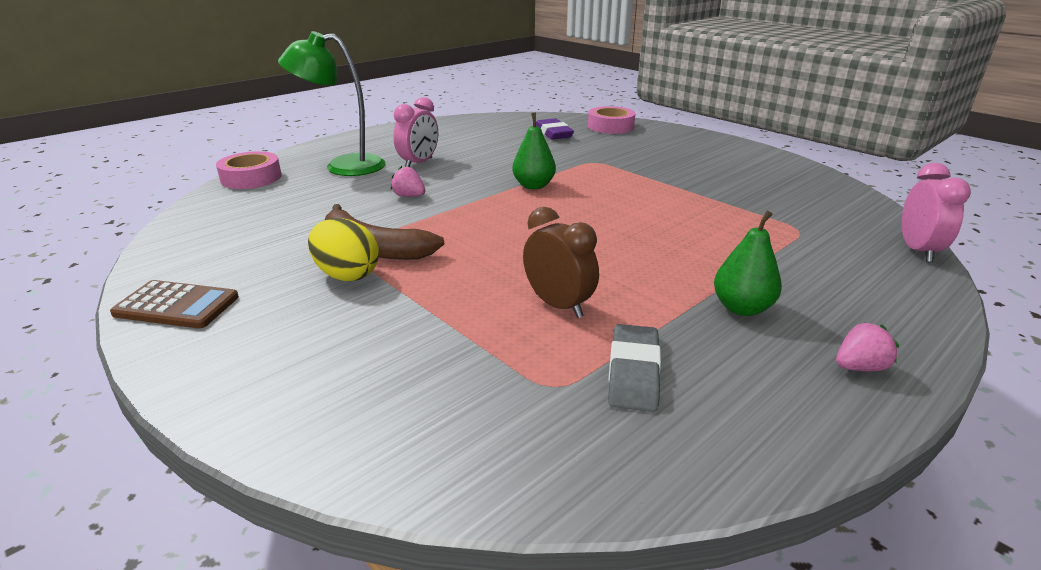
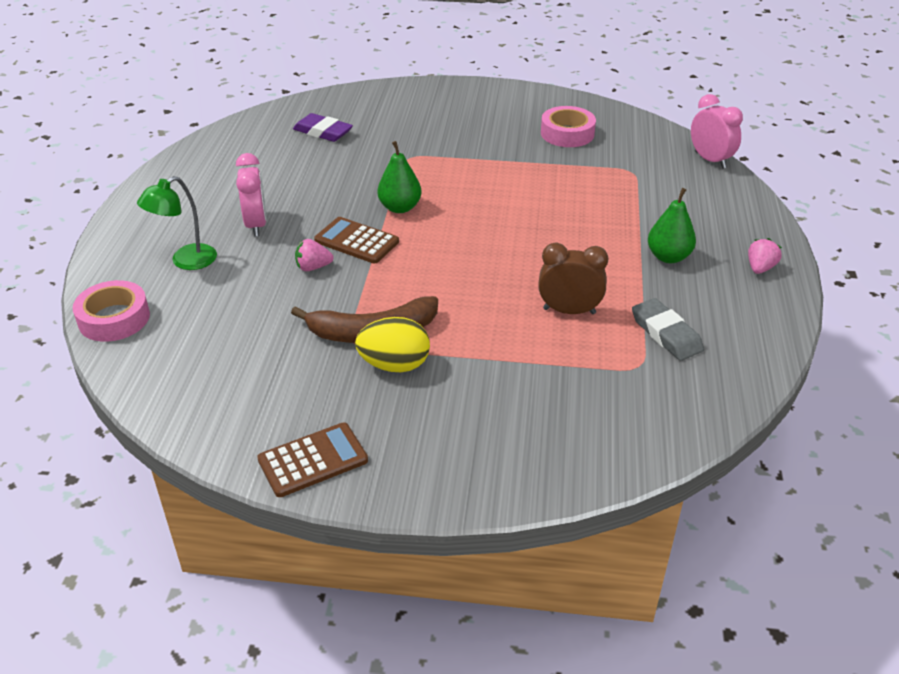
camera: 40 degrees left, 10 degrees up
green lamp [278,31,385,176] -> green lamp [137,176,217,270], size x0.65
pink tape [588,106,635,134] -> pink tape moved to [541,106,596,147]
none -> brown calculator [314,217,399,264]

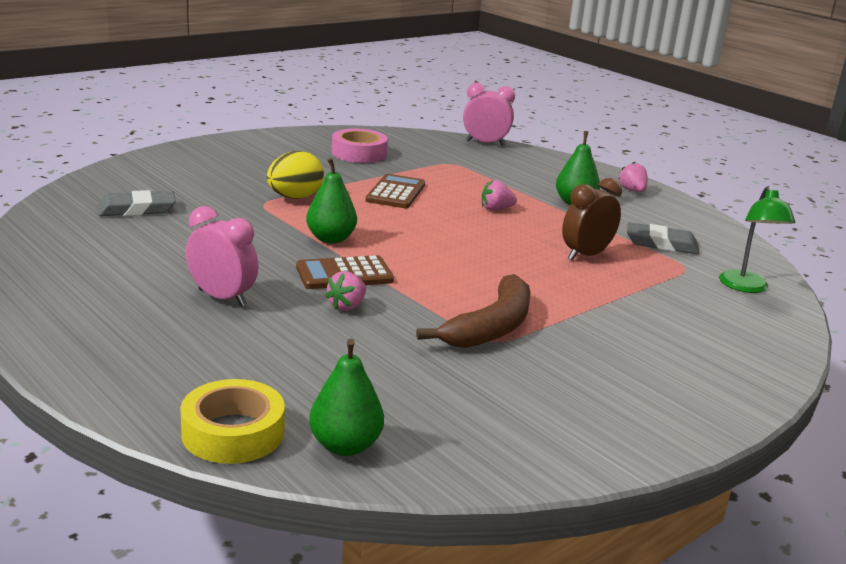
camera: 50 degrees left, 15 degrees down
pink tape [73,280,150,342] -> yellow tape [181,379,285,464]
green lamp [137,176,217,270] -> green lamp moved to [719,186,795,293]
brown calculator [257,422,368,497] -> brown calculator moved to [366,174,425,208]
purple eraser [293,113,353,142] -> grey eraser [98,190,176,216]
yellow egg [355,317,430,372] -> yellow egg moved to [267,151,324,199]
none -> green pear [309,339,384,456]
none -> pink strawberry [482,180,517,210]

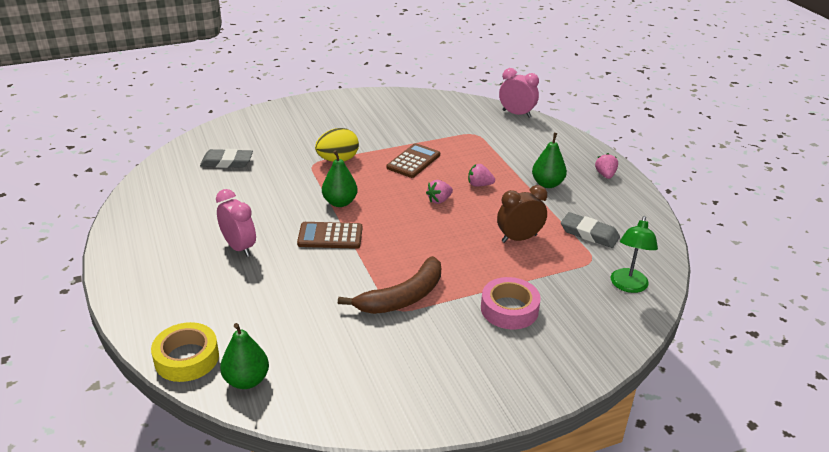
camera: 20 degrees right, 10 degrees up
pink strawberry [325,271,366,311] -> pink strawberry moved to [426,180,453,204]
pink tape [332,128,388,163] -> pink tape moved to [481,277,541,329]

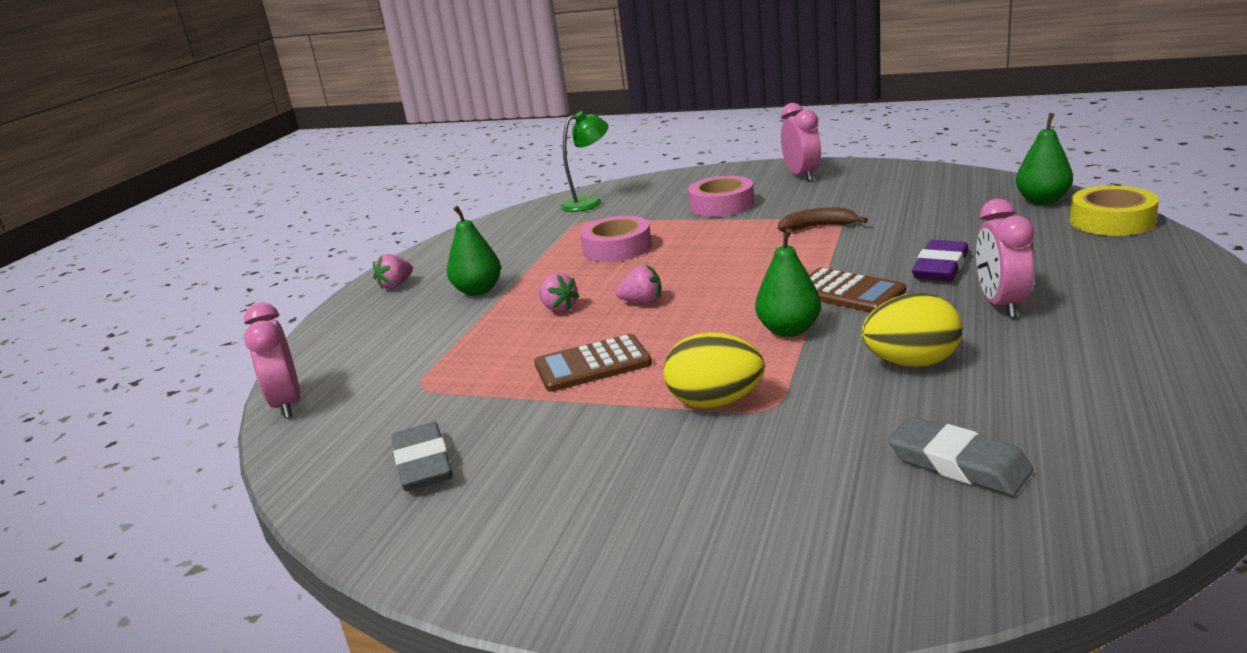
camera: 135 degrees left, 10 degrees down
brown banana [338,256,441,314] -> brown banana [778,207,868,232], size x0.59
brown clock [497,185,547,243] -> pink tape [580,216,652,262]
grey eraser [561,212,620,248] -> grey eraser moved to [392,422,453,491]
none -> pink clock [781,103,821,181]
none -> yellow egg [862,293,962,367]
none -> purple eraser [912,240,969,281]

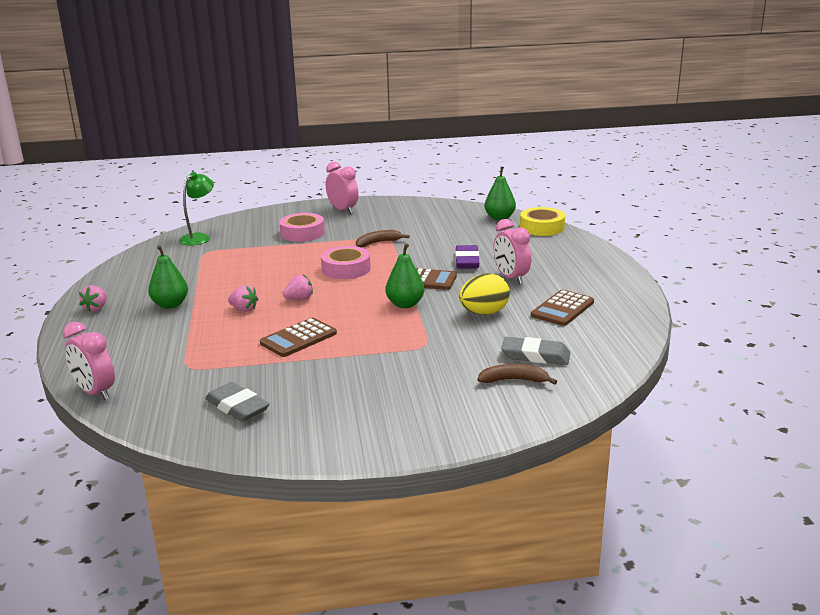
camera: 30 degrees left, 0 degrees up
pink tape [580,216,652,262] -> pink tape moved to [321,246,371,279]
yellow egg [664,332,765,408] -> none
none -> brown banana [478,364,558,384]
none -> brown calculator [531,290,594,326]

